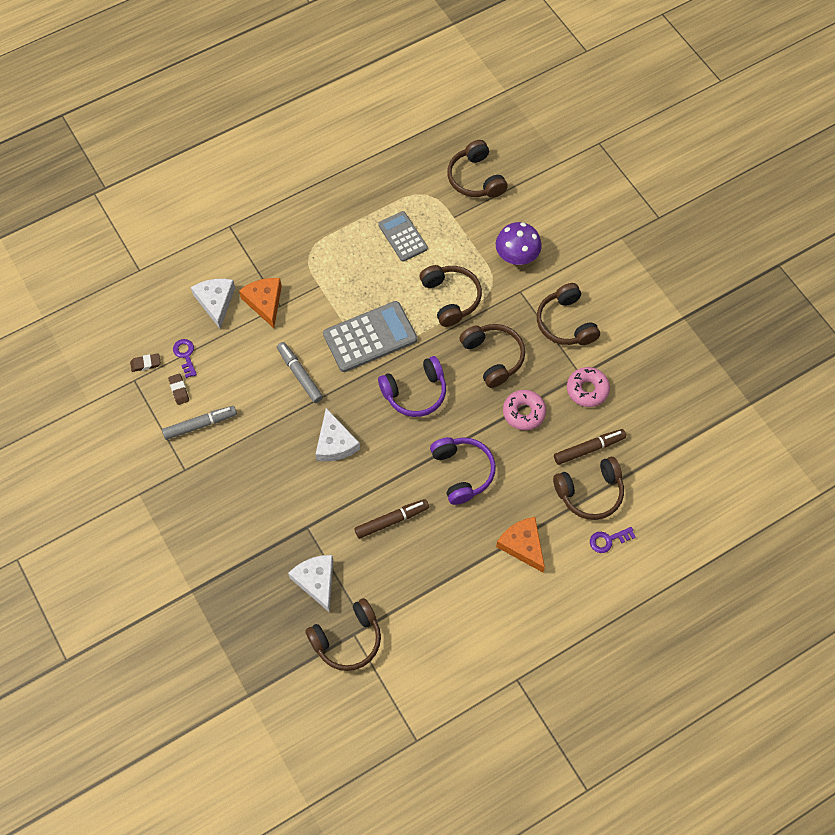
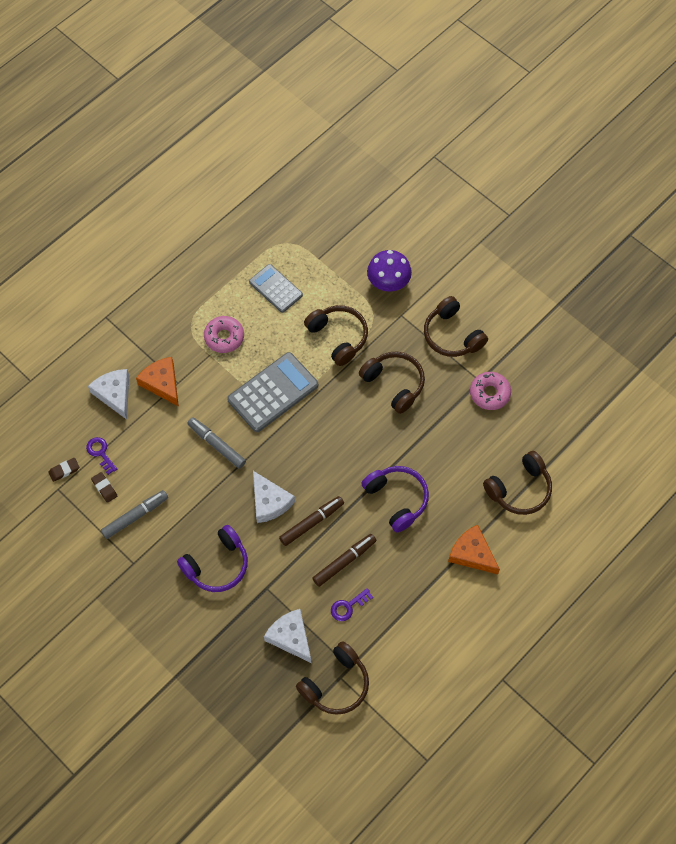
camera: 15 degrees left, 0 degrees up
purple headphones [378,356,446,417] -> purple headphones moved to [177,525,248,592]
brown headphones [447,140,508,198] -> none
pink donut [503,390,546,430] -> pink donut moved to [204,316,244,353]
brown marker [554,429,626,465] -> brown marker moved to [279,496,344,546]
purple key [590,527,636,553] -> purple key moved to [331,588,373,621]

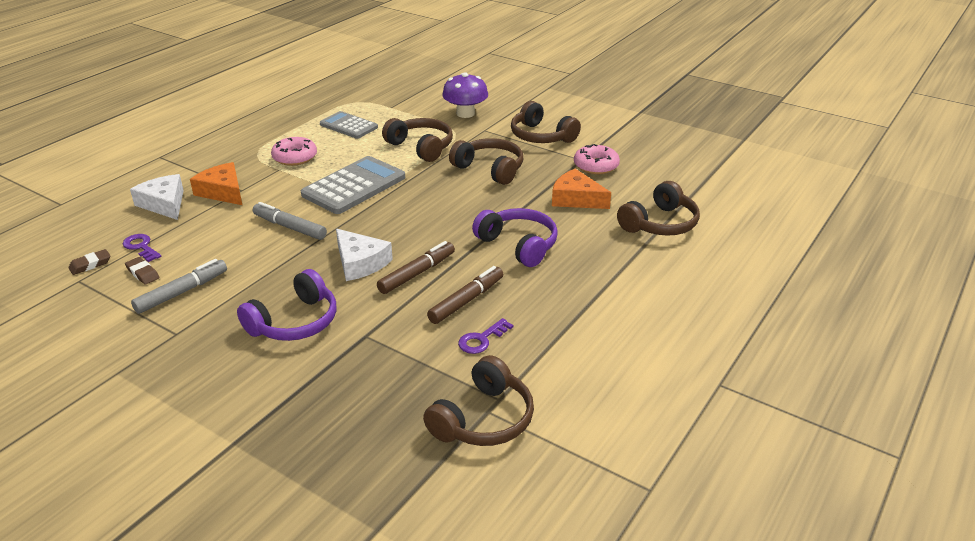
camera: 10 degrees left, 30 degrees down
white cheese [264,609,311,663] -> none
orange cheese [448,524,500,575] -> orange cheese moved to [552,169,611,209]

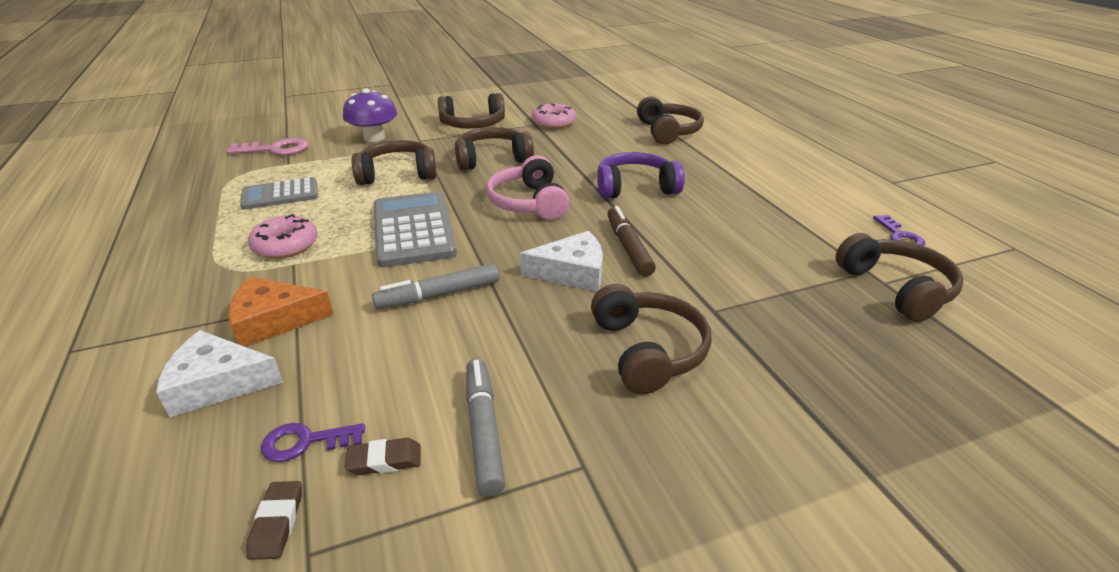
camera: 55 degrees left, 0 degrees up
purple headphones [237,269,337,341] -> brown headphones [591,284,712,394]
brown marker [427,266,503,324] -> none
purple key [458,318,514,354] -> purple key moved to [873,215,925,246]
orange cheese [552,169,611,209] -> none
none -> pink key [226,138,308,155]
none -> pink headphones [486,155,569,220]

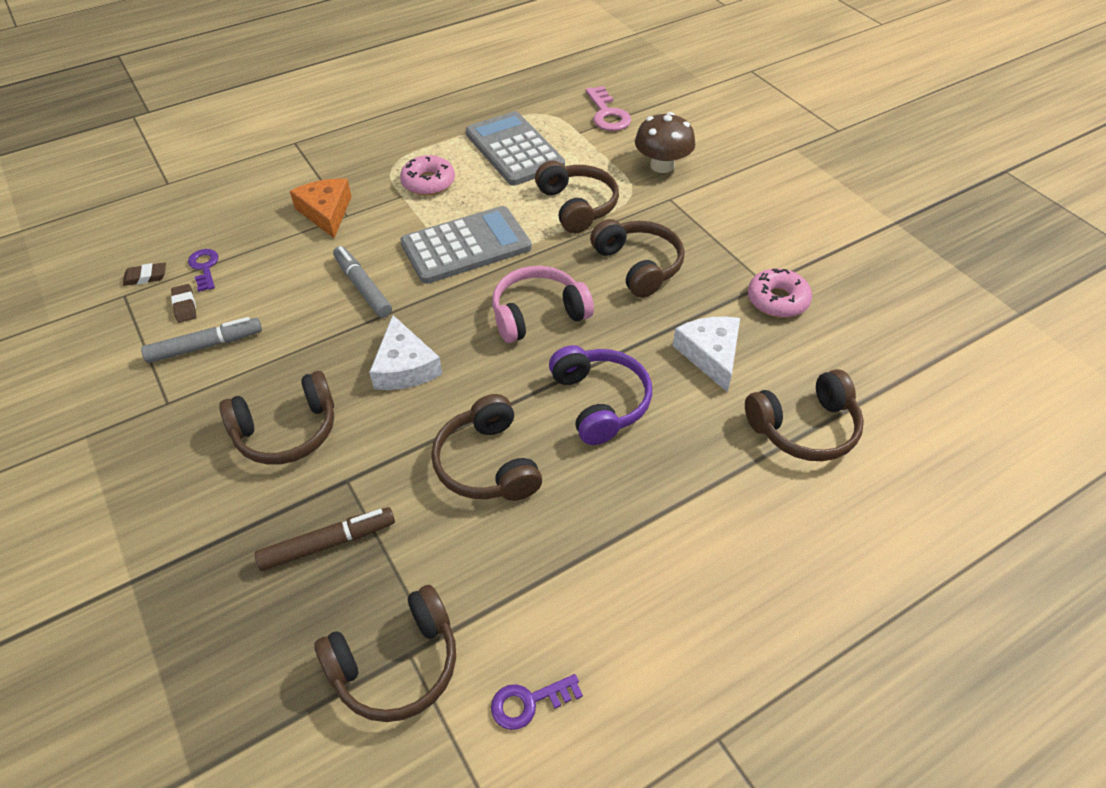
camera: 80 degrees right, 15 degrees up
white cheese [156,330,283,417] -> white cheese moved to [673,317,740,392]
grey calculator [240,177,318,210] -> grey calculator [466,111,565,186], size x1.58
purple mushroom [343,88,397,142] -> brown mushroom [635,112,695,173]
brown headphones [438,93,505,129] -> brown headphones moved to [431,394,542,501]
brown marker [607,206,656,277] -> brown marker moved to [255,507,395,571]

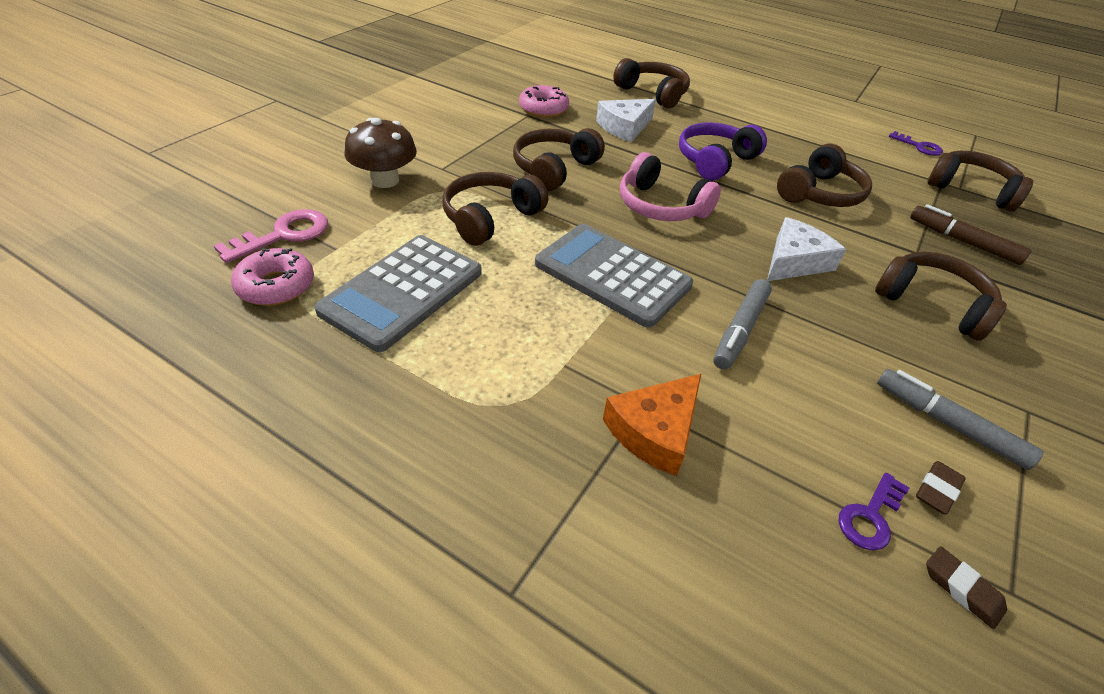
camera: 120 degrees left, 5 degrees down
pink donut [400,155,455,195] -> pink donut moved to [231,248,314,306]

